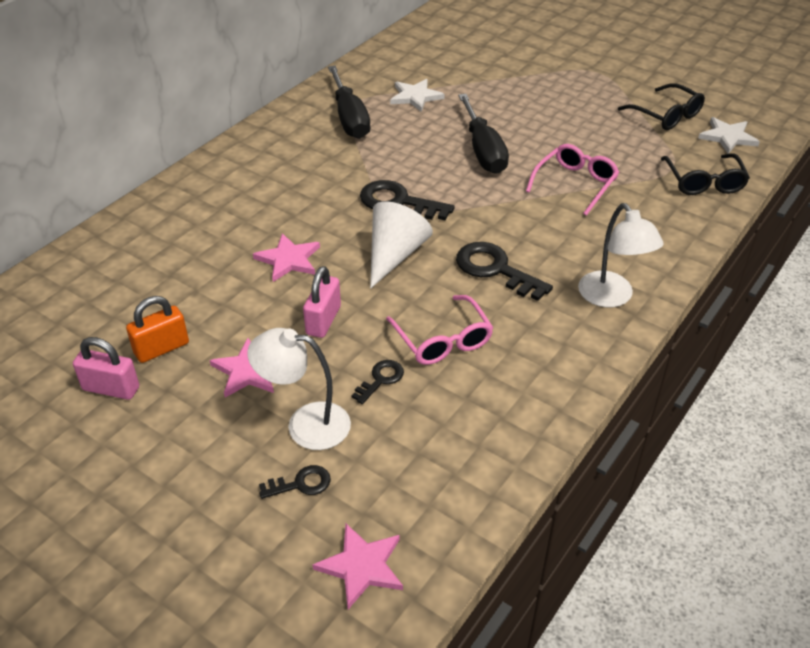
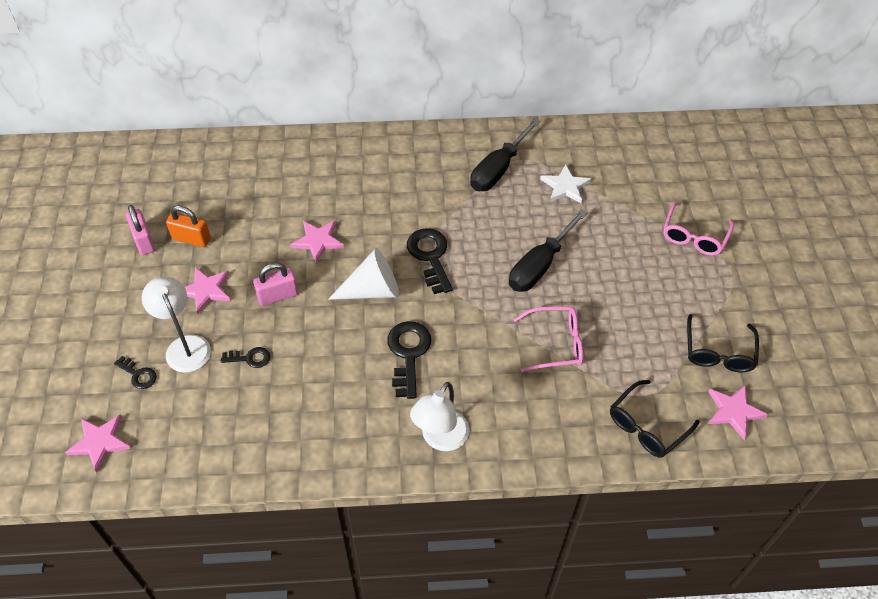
camera: 50 degrees right, 10 degrees up
pink glasses [386,295,493,365] -> pink glasses moved to [663,201,734,256]
white star [698,117,760,154] -> pink star [708,385,768,440]

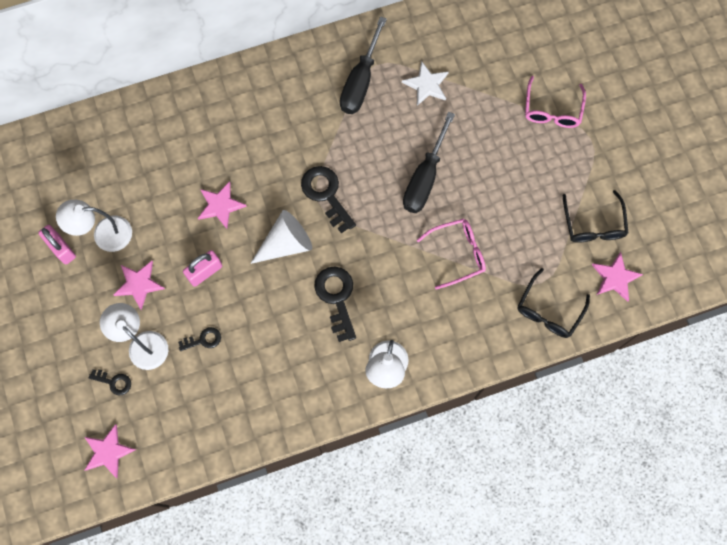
camera: 15 degrees left, 20 degrees up
orange padlock [166,205,211,247] -> white lamp [56,200,132,252]

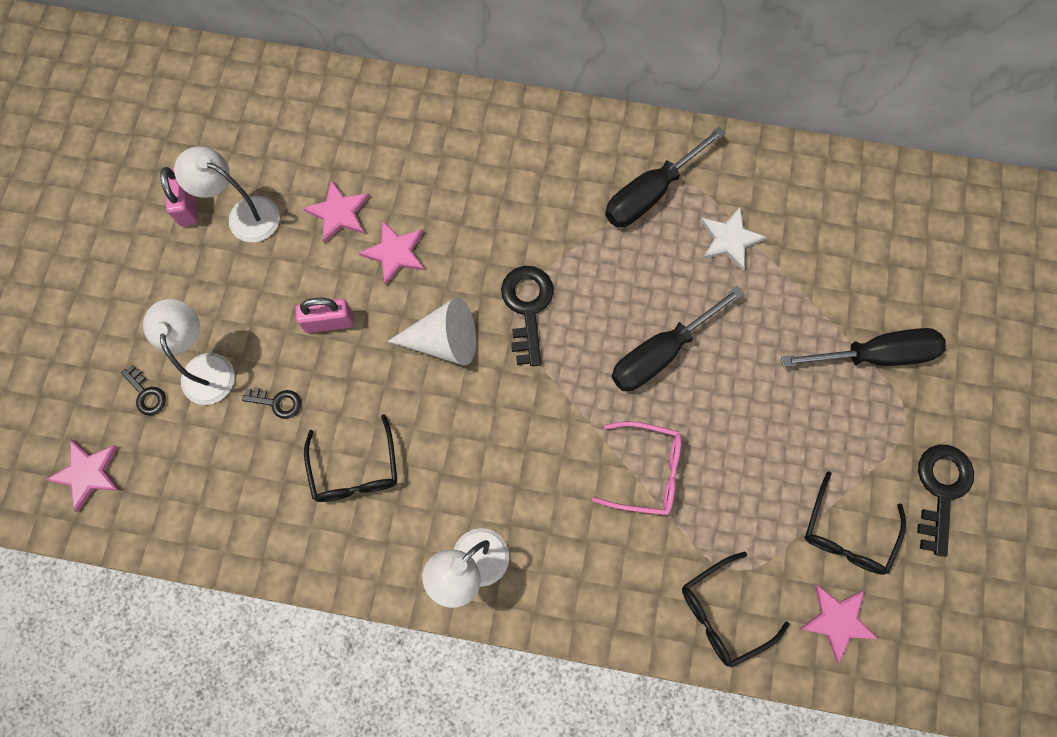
camera: 30 degrees right, 0 degrees up
pink star [113,261,165,310] -> pink star moved to [303,180,370,243]
black key [315,266,356,342] -> black key moved to [917,445,974,557]
pink glasses [525,76,586,128] -> black screwdriver [781,328,946,367]
none -> black glasses [304,414,397,502]

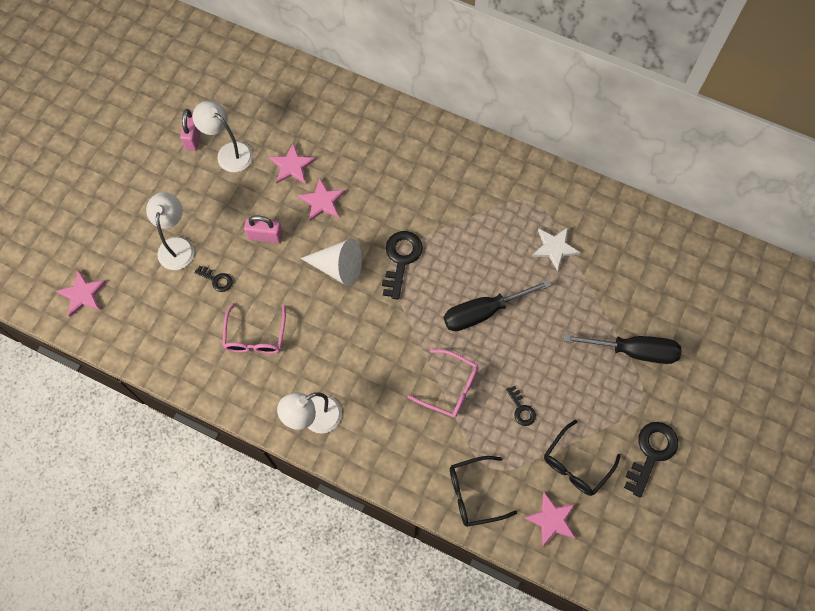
camera: 15 degrees right, 5 degrees down
black key [121,365,166,415] -> black key moved to [506,386,536,426]
black glasses [304,414,397,502] -> pink glasses [222,303,286,354]
black screwdriver [605,126,726,227] -> none

